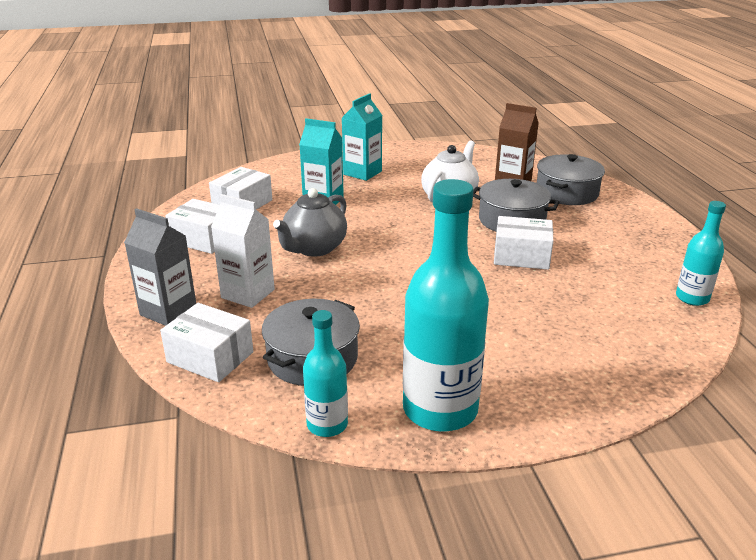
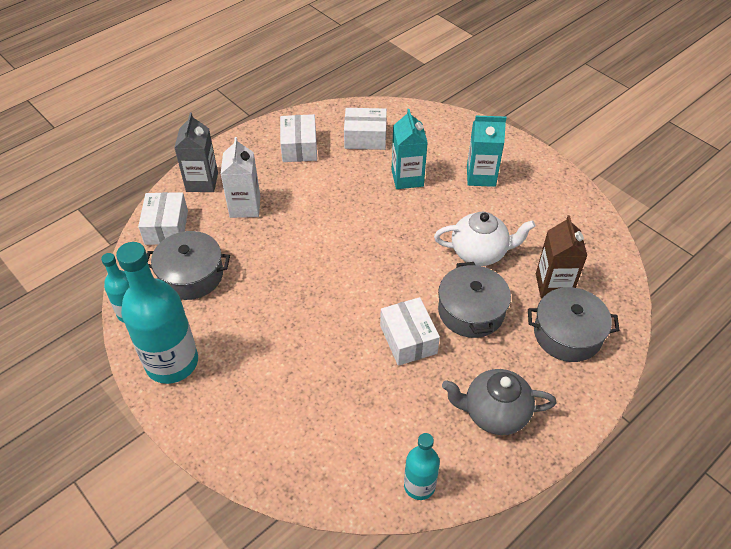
camera: 60 degrees right, 20 degrees up
grey teapot [273,188,347,257] -> grey teapot moved to [442,369,557,435]

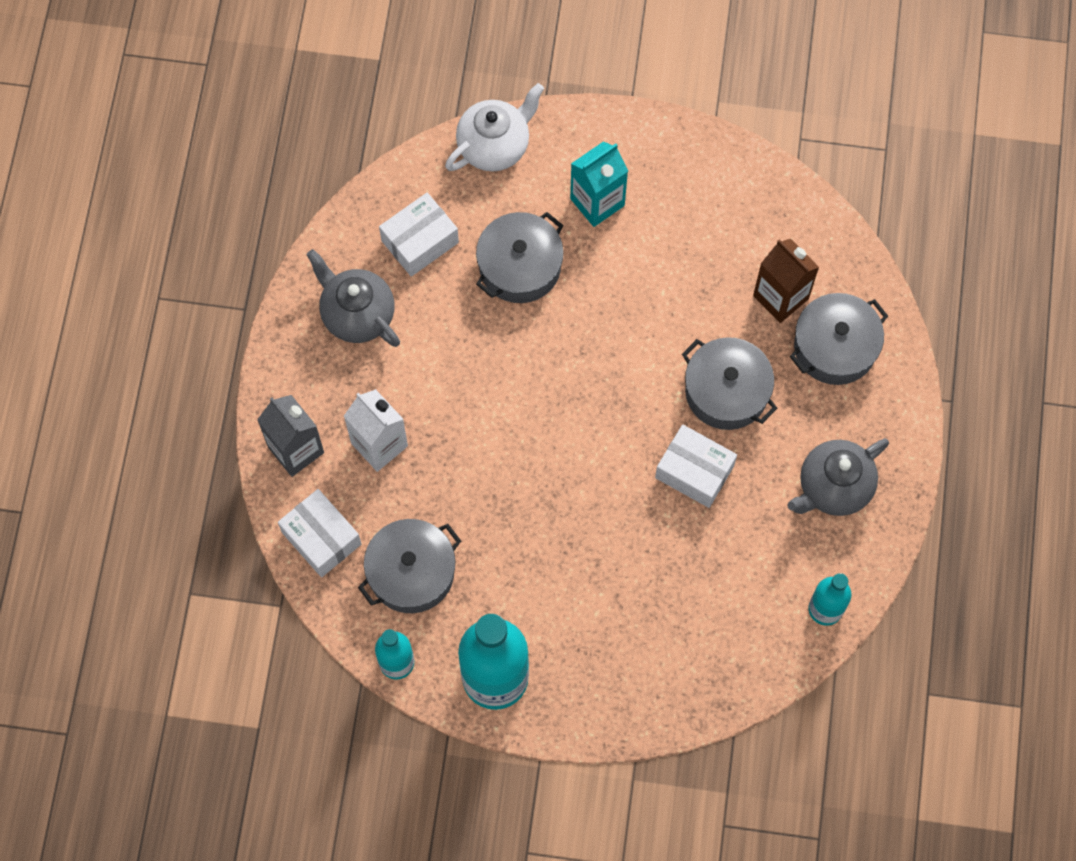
camera: 40 degrees left, 20 degrees up
white box [280,114,317,162] -> grey teapot [306,249,400,347]
turquoise carton [392,109,428,189] -> grey pot [476,212,564,303]
white teapot [434,211,536,266] -> white teapot moved to [445,83,544,171]

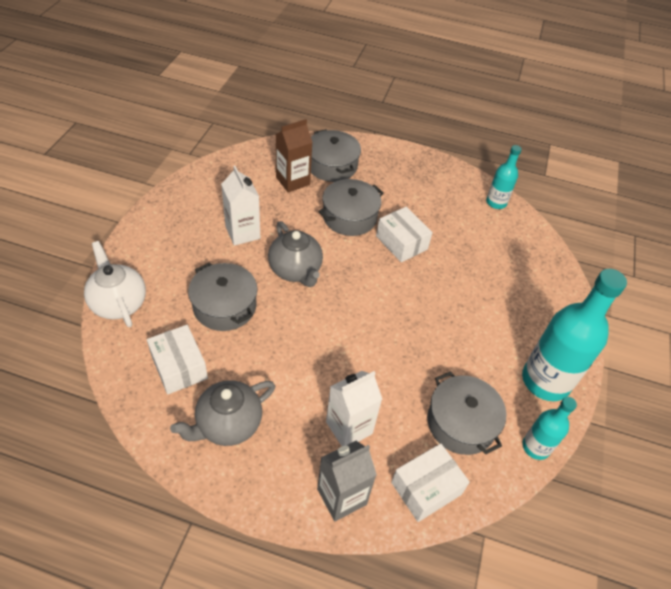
camera: 85 degrees left, 20 degrees down
turquoise carton [570,141,628,227] -> none
white box [655,425,737,508] -> white box turned 75 degrees counterclockwise [376,207,433,262]
grey teapot [787,438,889,516] -> grey teapot moved to [268,221,323,287]
none -> white carton [221,165,260,246]

